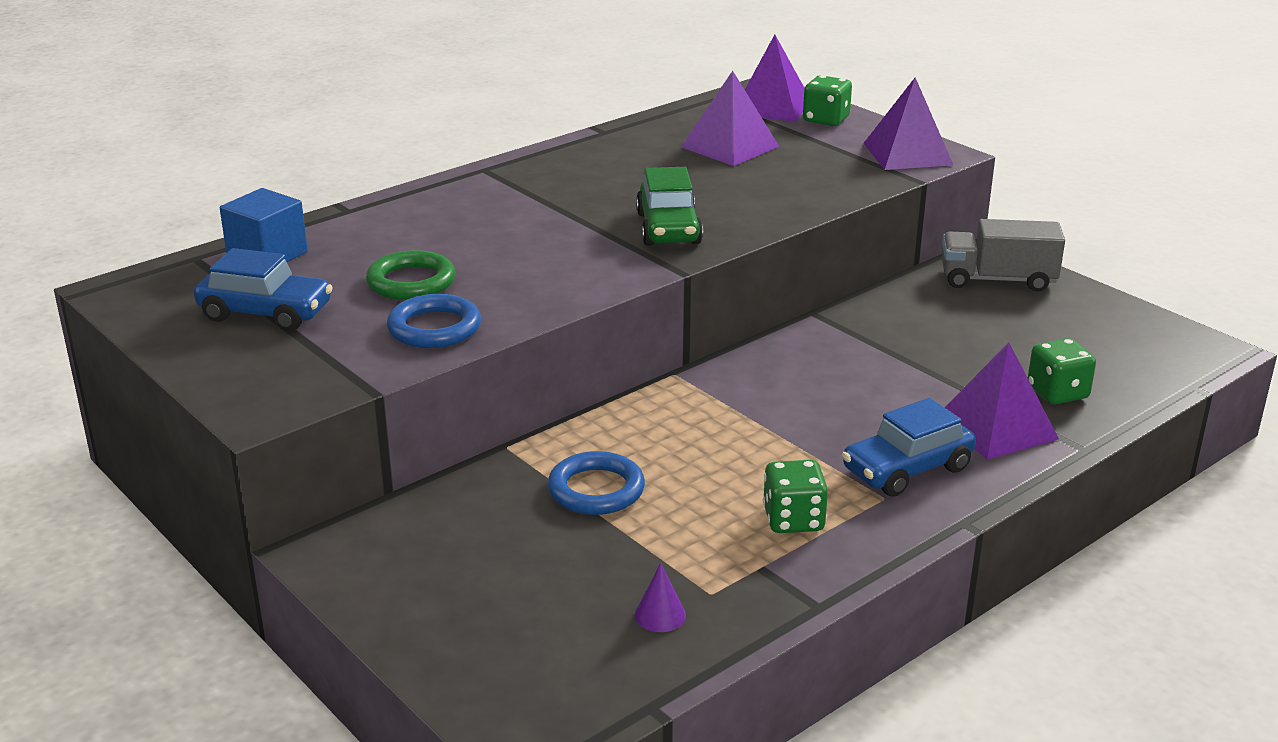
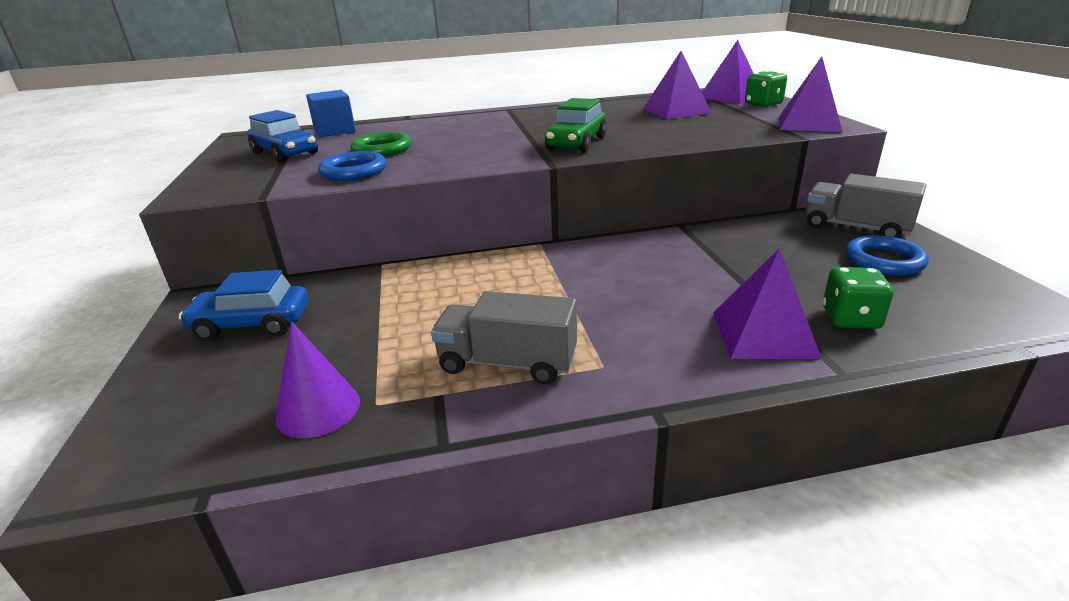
camera: 30 degrees right, 0 degrees up
blue ring [548,451,645,515] -> blue ring moved to [845,235,929,276]
purple cone [635,563,686,632] -> purple cone [275,322,360,438], size x1.74
green dice [763,460,828,533] -> grey truck [431,291,577,384]
blue car [842,398,976,497] -> blue car moved to [179,270,309,341]

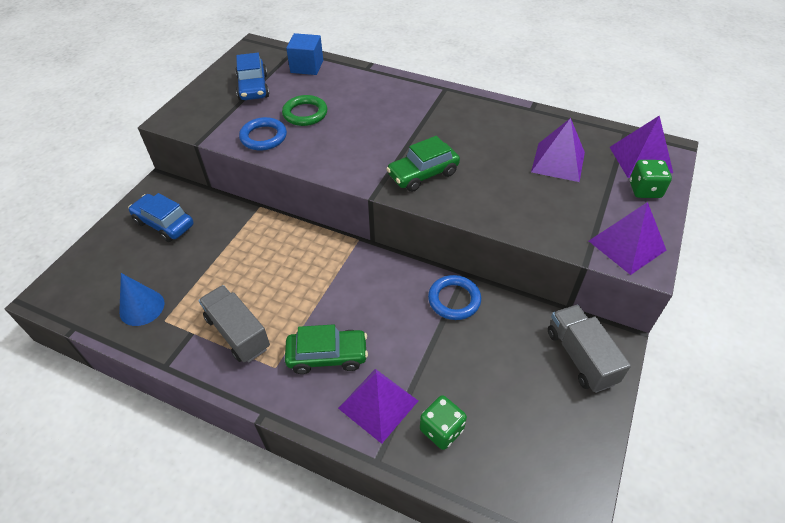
camera: 35 degrees right, 20 degrees up
purple cone [275,322,360,438] -> blue cone [119,273,165,326]
blue ring [845,235,929,276] -> blue ring moved to [428,275,481,320]
none -> green car [285,324,368,374]

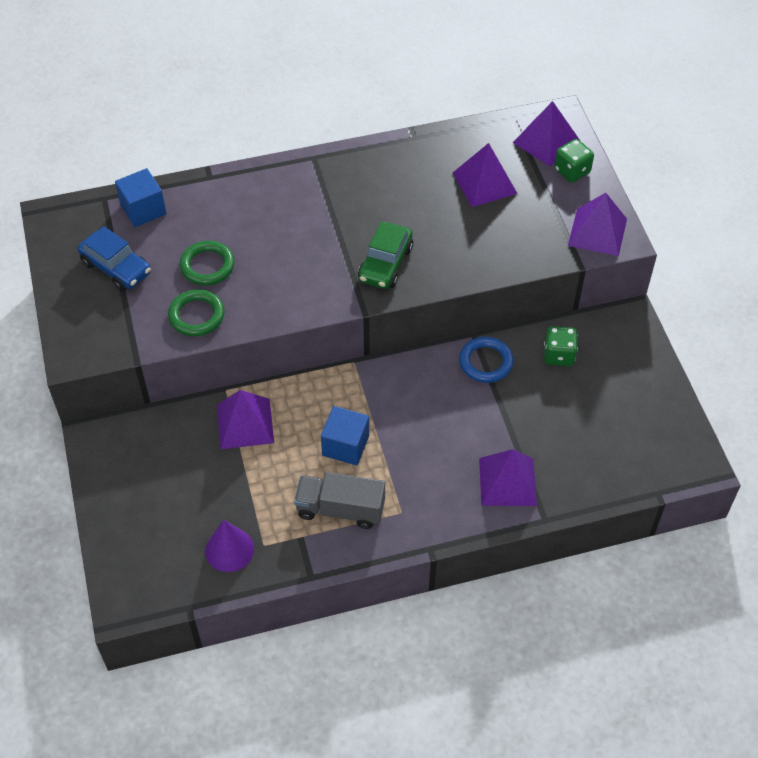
camera: 40 degrees left, 5 degrees up
blue cone [119,273,165,326] -> purple cone [205,520,254,572]
blue car [128,193,194,242] -> none
blue ring [239,117,287,151] -> green ring [168,289,224,336]
green car [285,324,368,374] -> none
green dice [420,395,467,450] -> green dice moved to [544,326,578,366]
grey truck [548,304,631,393] -> none
none -> purple pyramid [217,390,274,449]
none -> blue cube [321,406,369,465]

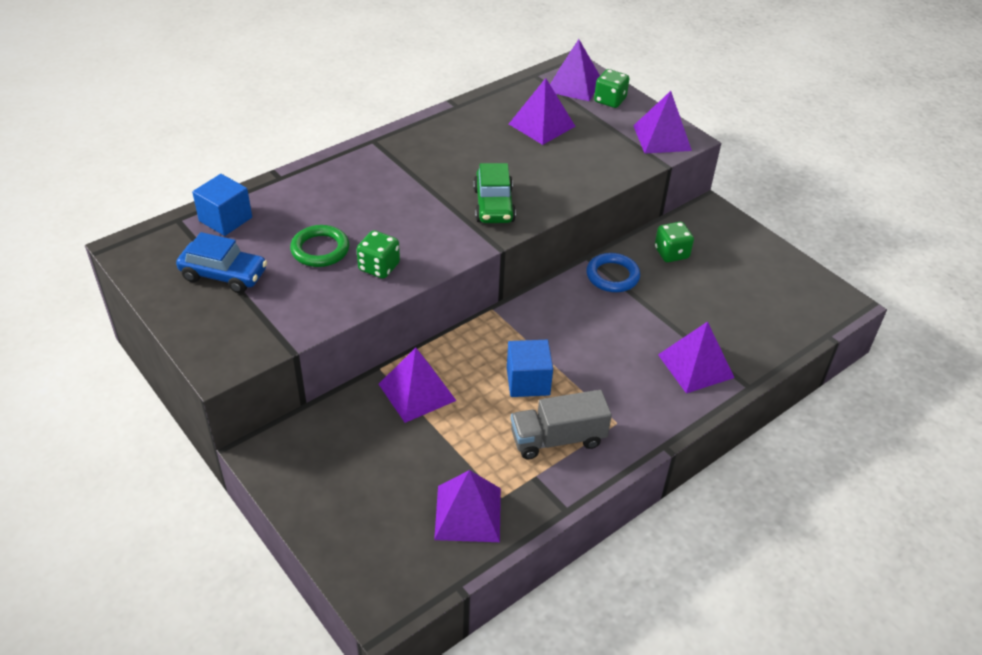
camera: 25 degrees left, 10 degrees down
green ring [168,289,224,336] -> none
purple cone [205,520,254,572] -> purple pyramid [434,470,501,542]
none -> green dice [357,230,400,279]

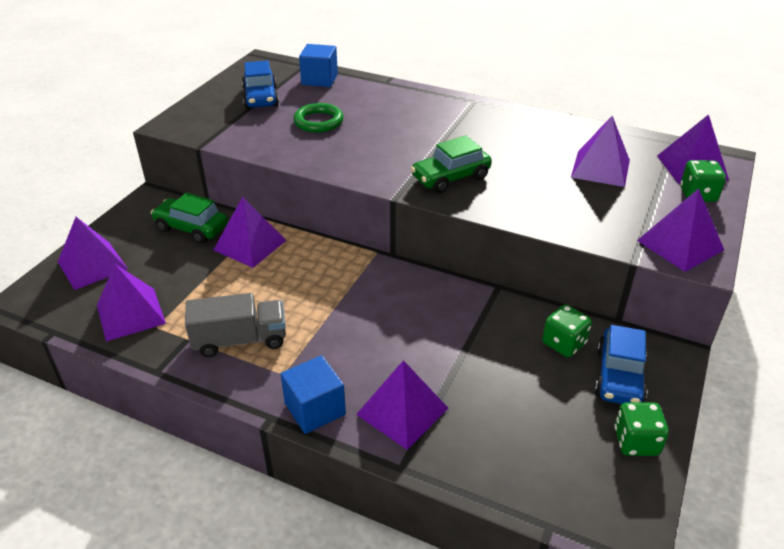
camera: 65 degrees right, 5 degrees down
green dice [357,230,400,279] -> green dice moved to [614,402,669,456]
blue cube [507,340,553,397] -> blue cube moved to [280,355,346,434]
grey truck [511,390,612,459] -> grey truck turned 120 degrees clockwise [185,293,286,357]
blue ring [586,253,640,292] -> none
none -> purple pyramid [58,217,128,290]
none -> green car [151,192,228,244]
none -> blue car [595,325,647,404]

